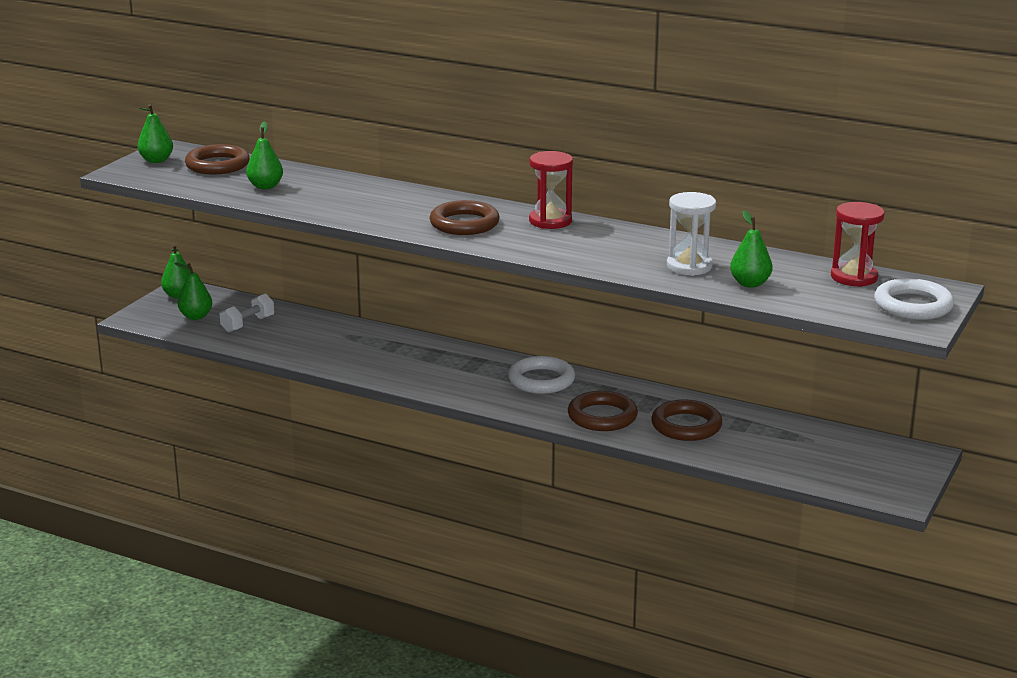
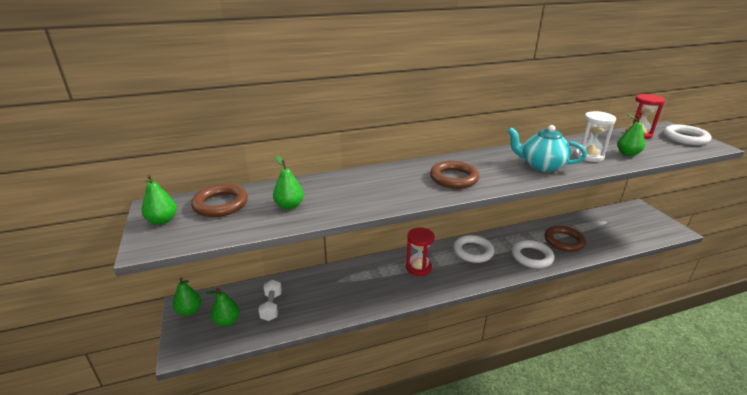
camera: 45 degrees left, 5 degrees up
red hourglass [529,151,573,229] -> red hourglass moved to [406,227,435,276]
brown ring [568,391,638,431] -> white ring [512,240,555,268]
none -> turquoise teapot [508,125,587,172]

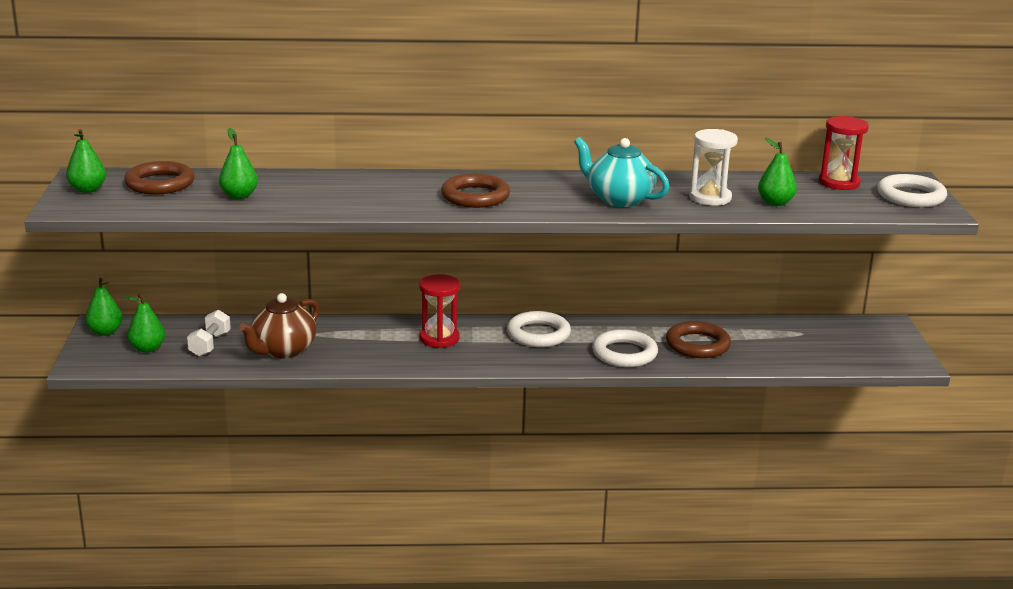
camera: 15 degrees right, 5 degrees down
none -> brown teapot [239,293,320,358]

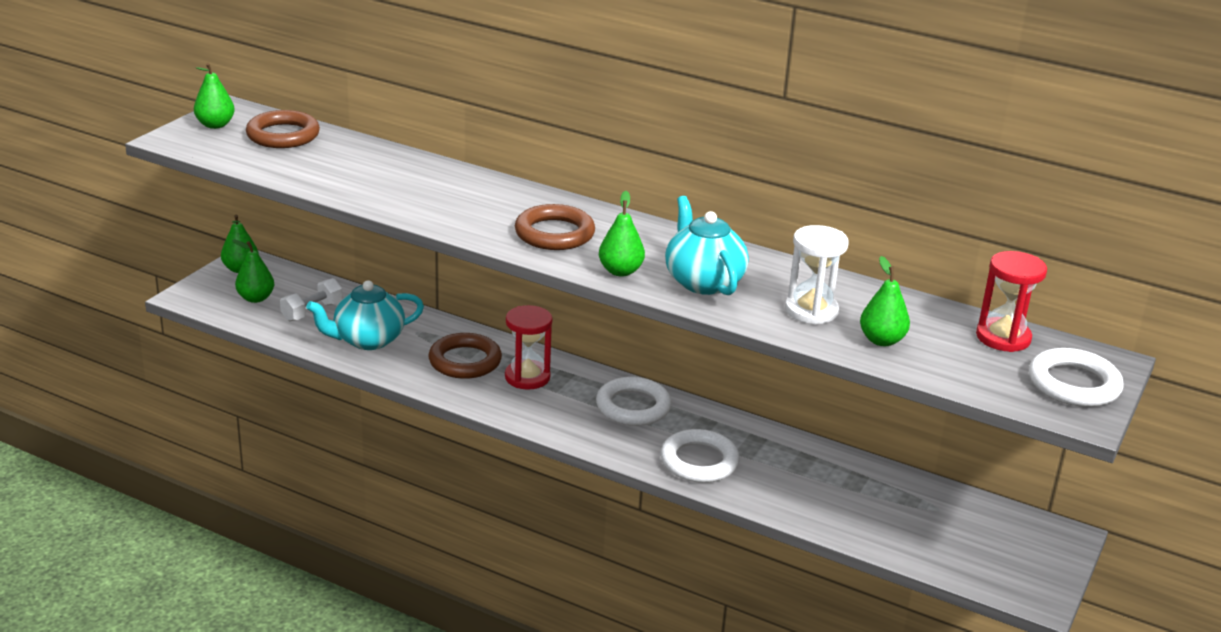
camera: 30 degrees right, 5 degrees up
green pear [219,128,258,199] -> green pear moved to [599,191,645,276]
brown teapot [239,293,320,358] -> turquoise teapot [306,280,424,350]
brown ring [666,321,731,358] -> brown ring moved to [429,333,502,379]

